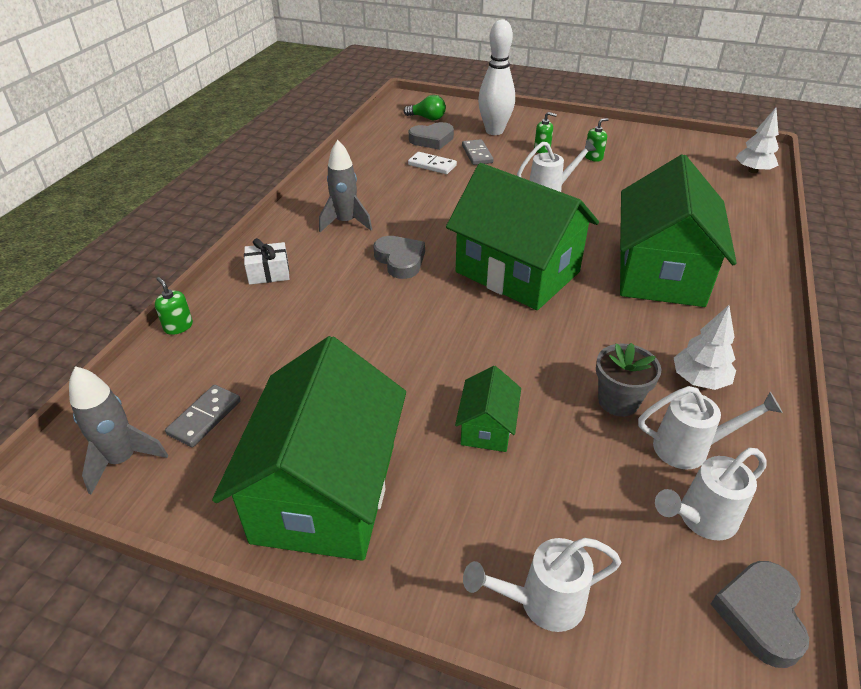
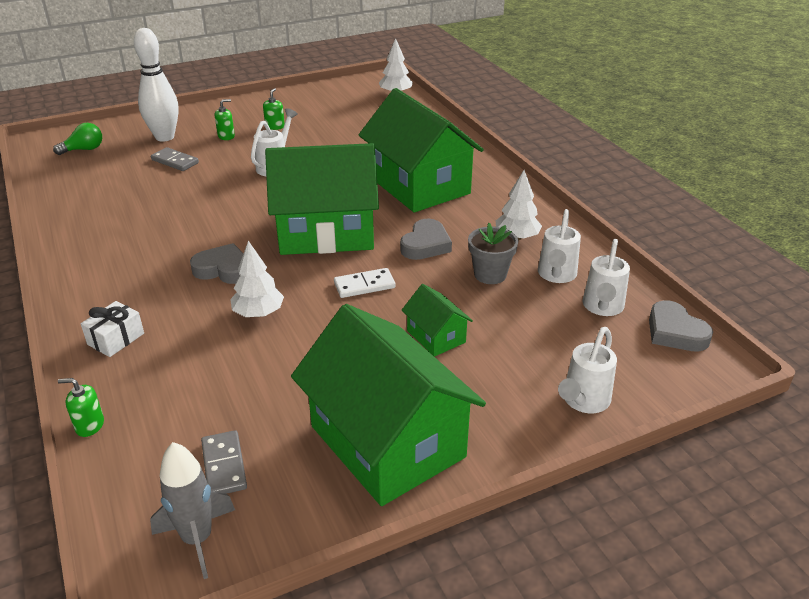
camera: 45 degrees left, 5 degrees down
grey rocket [319,140,372,232] -> none
white domino [408,152,457,174] -> white domino moved to [334,268,396,298]
grey heart [409,122,454,150] -> grey heart moved to [400,219,452,260]
white watering can [638,386,783,469] -> white watering can turned 150 degrees clockwise [538,209,581,283]
none -> white tree [230,241,284,317]

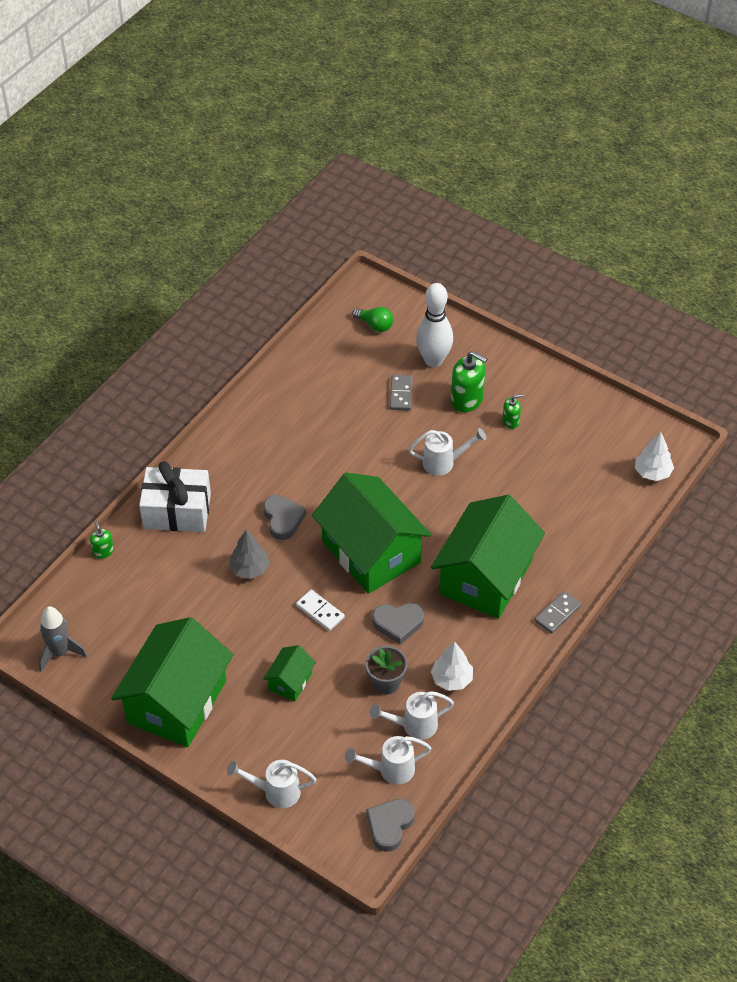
camera: 60 degrees right, 15 degrees up
white gift [81,301,144,357] -> white gift [139,461,211,532], size x1.97
grey domino [201,430,247,494] -> grey domino moved to [535,591,581,634]
green soap dispenser [215,99,235,140] -> green soap dispenser [451,351,487,412], size x1.88
white tree [230,241,284,317] -> grey tree [229,530,270,579]

